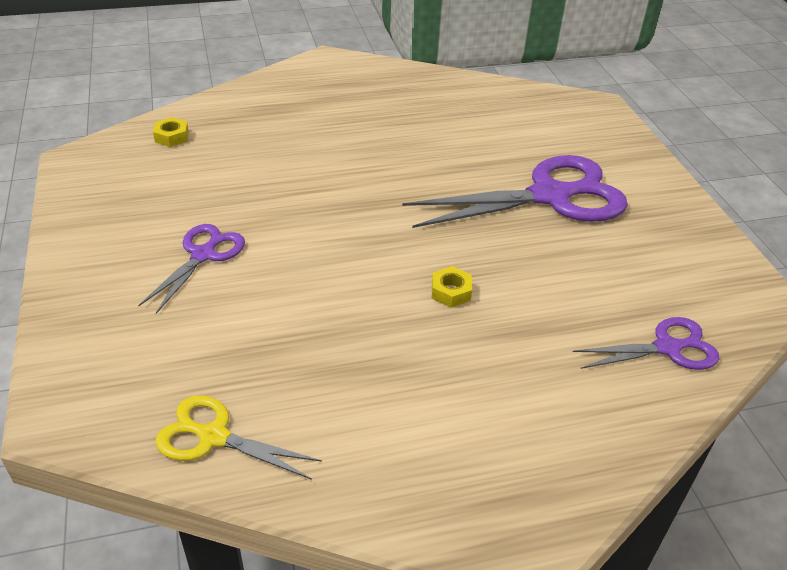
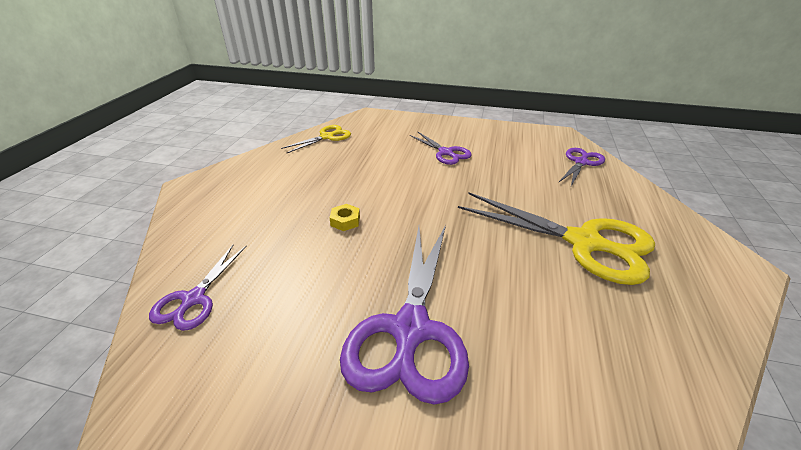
camera: 120 degrees right, 5 degrees down
yellow nut [153,117,189,147] -> purple scissors [559,148,605,186]
none -> yellow scissors [458,193,655,285]

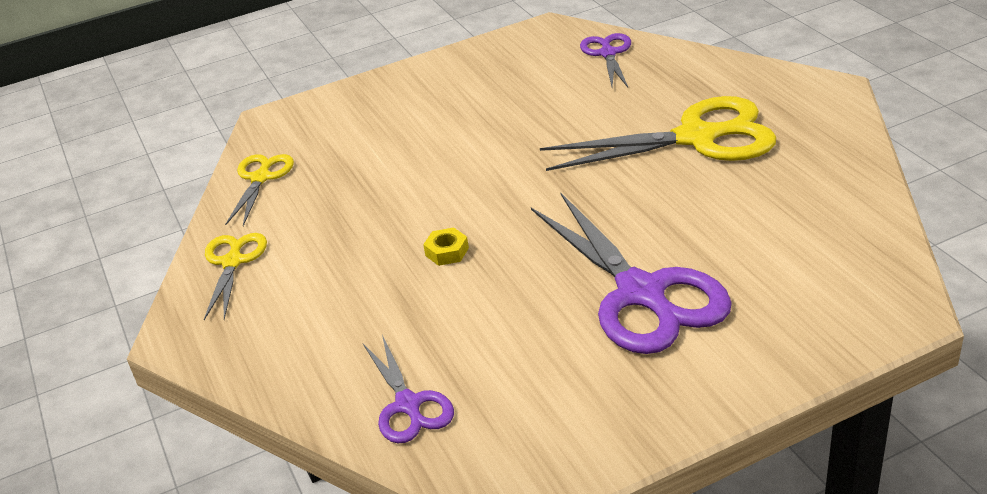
camera: 35 degrees left, 0 degrees up
purple scissors [410,131,472,165] -> none
none -> yellow scissors [204,233,267,320]

